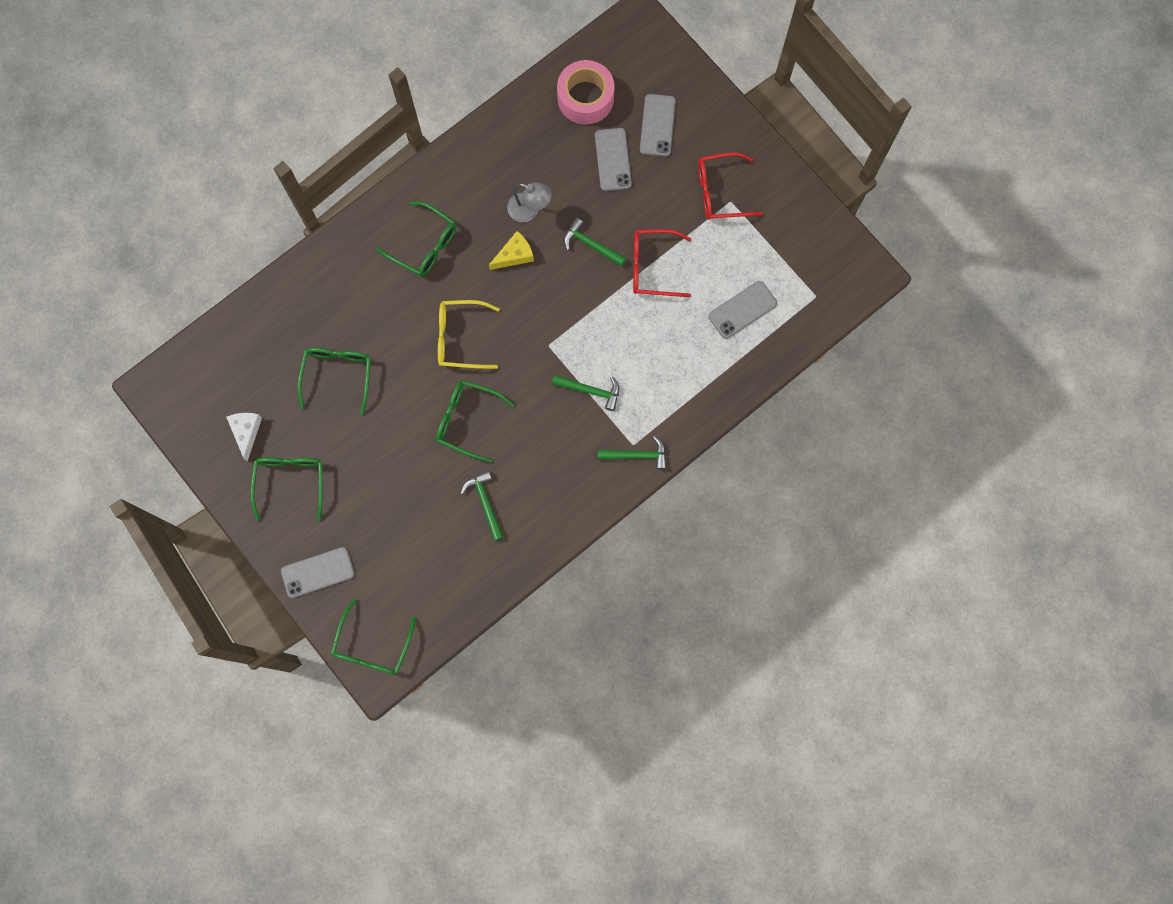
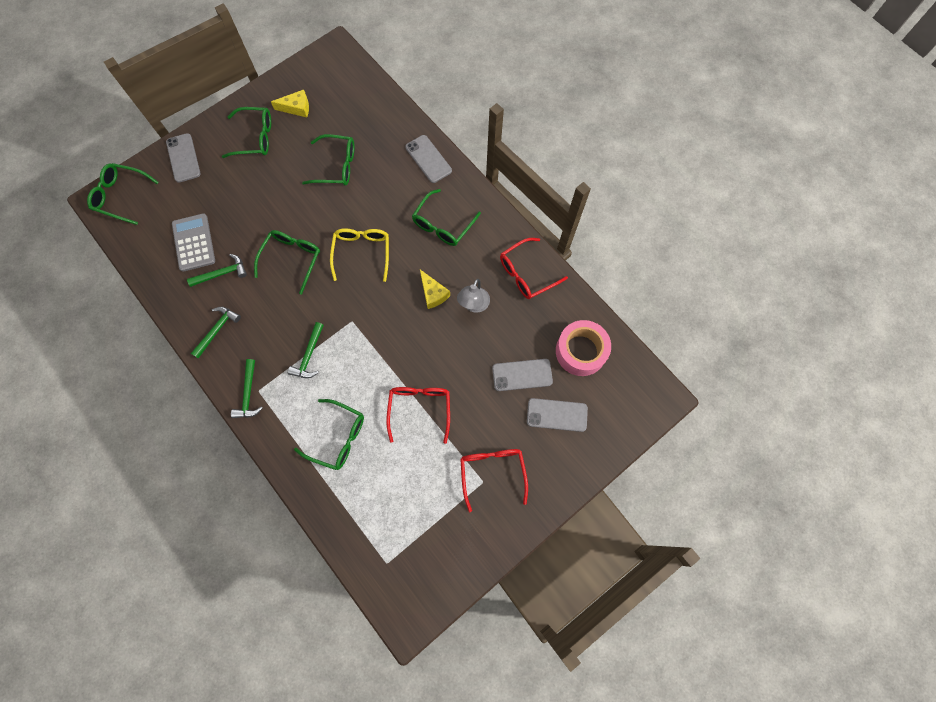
camera: 90 degrees right, 5 degrees down
white cheese [226,413,262,462] -> yellow cheese [271,90,309,117]
green hammer [564,218,627,267] -> green hammer moved to [191,307,241,359]
grey phone [708,281,777,339] -> grey phone moved to [405,135,452,183]
none -> grey calculator [172,213,215,272]
none -> green glasses [294,399,364,470]
none -> red glasses [500,238,568,299]

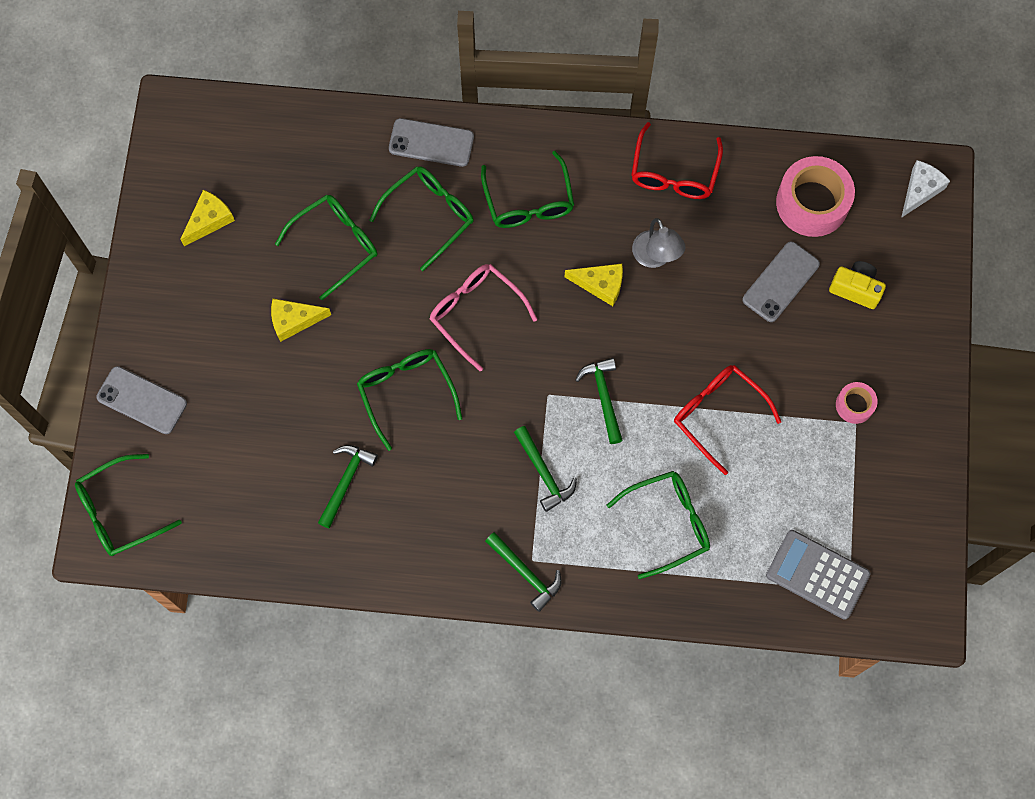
camera: 45 degrees left, 0 degrees up
grey calculator [172,213,215,272] -> grey calculator moved to [766,530,870,620]
green hammer [191,307,241,359] -> green hammer moved to [575,358,623,444]
green glasses [222,107,271,158] -> green glasses moved to [369,166,474,271]
yellow glasses [330,228,389,282] -> pink glasses [430,264,537,371]
red glasses [460,449,528,512] -> pink tape [836,382,878,424]
grey phone [527,398,588,432] -> yellow camera [829,261,886,309]
none -> yellow cheese [271,299,331,342]
none -> white cheese [901,160,950,218]

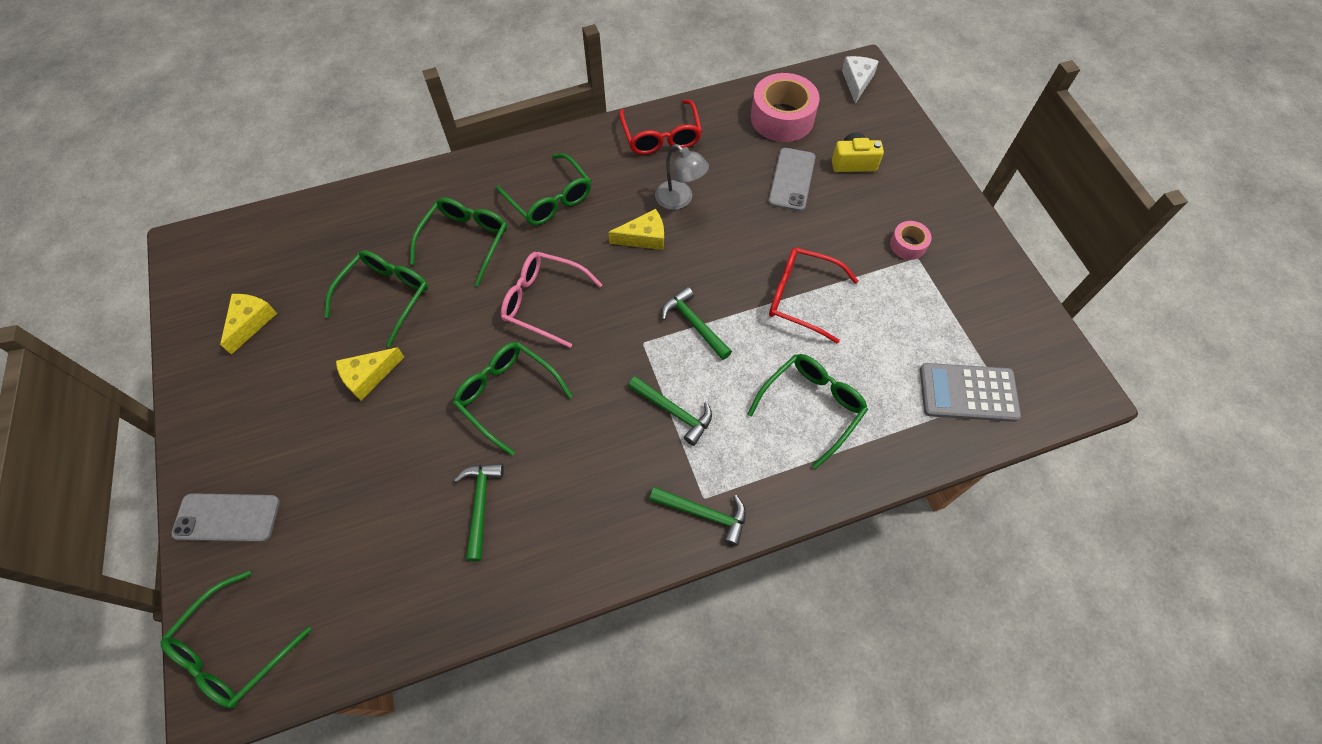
camera: 25 degrees left, 10 degrees down
grey phone [389,118,474,167] -> none

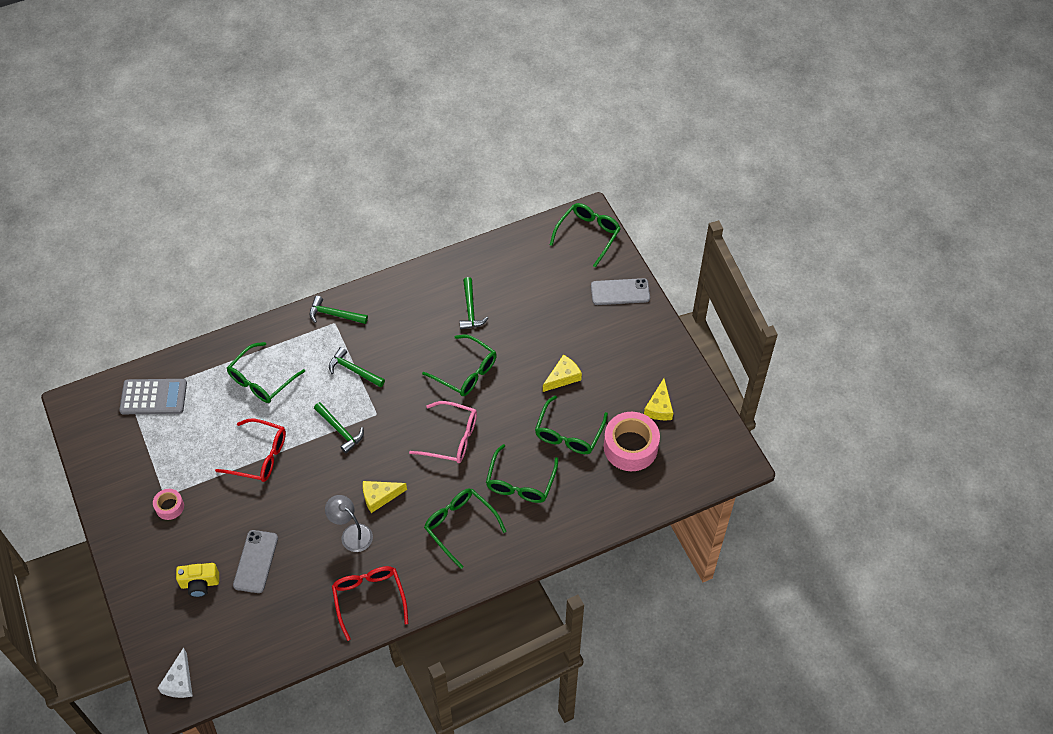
camera: 175 degrees right, 5 degrees down
pink tape [751,73,820,142] -> pink tape moved to [604,412,660,471]

